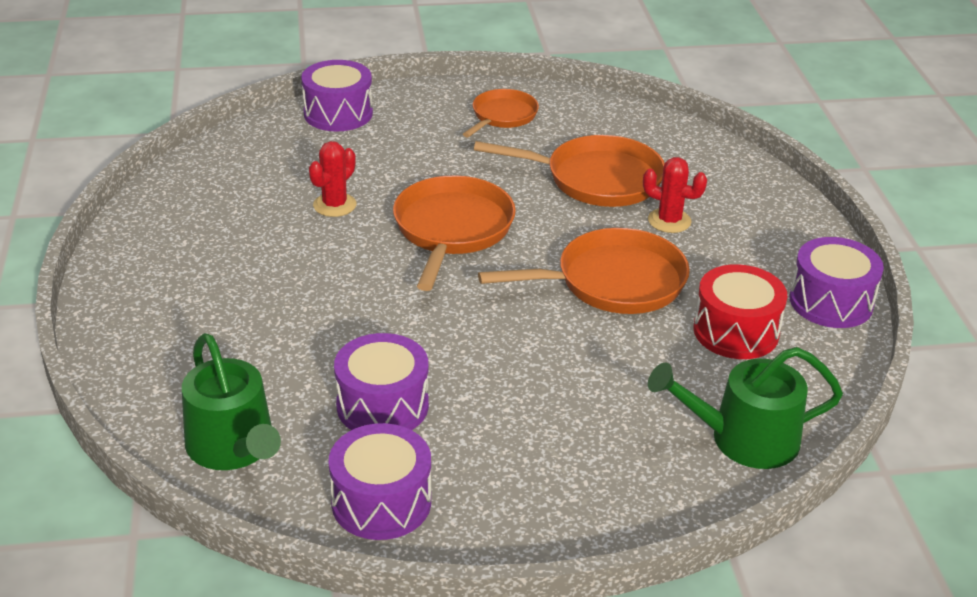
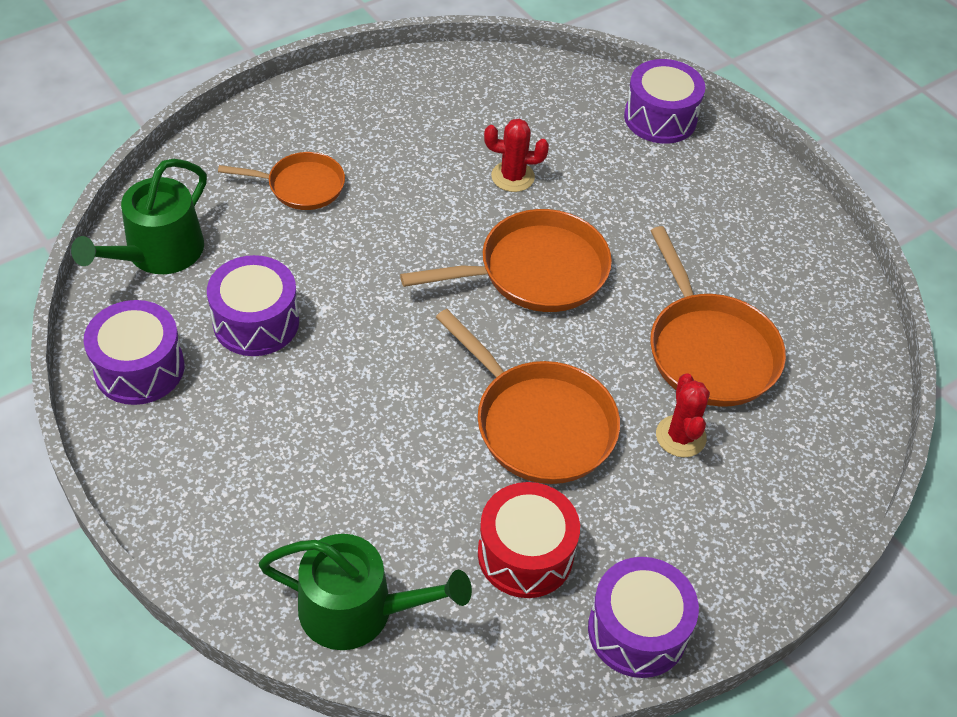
camera: 60 degrees right, 15 degrees up
orange pan [463,89,539,137] -> orange pan moved to [218,152,345,210]
green watering can [648,347,843,469] -> green watering can turned 135 degrees clockwise [259,534,472,650]

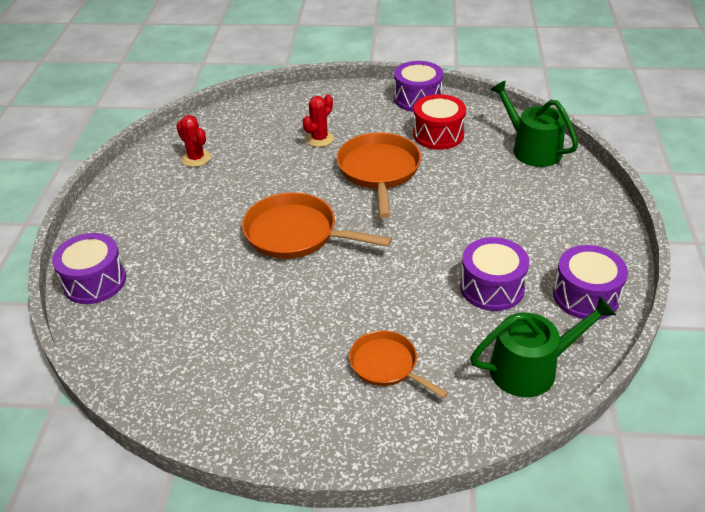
camera: 135 degrees left, 10 degrees down
red cactus [484,119,549,192] -> red cactus moved to [176,115,211,167]
orange pan [650,226,786,407] -> none

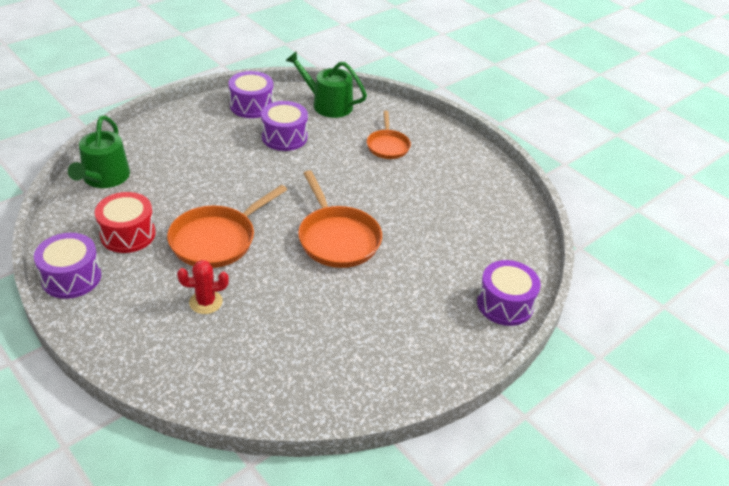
camera: 140 degrees left, 0 degrees up
red cactus [176,115,211,167] -> none

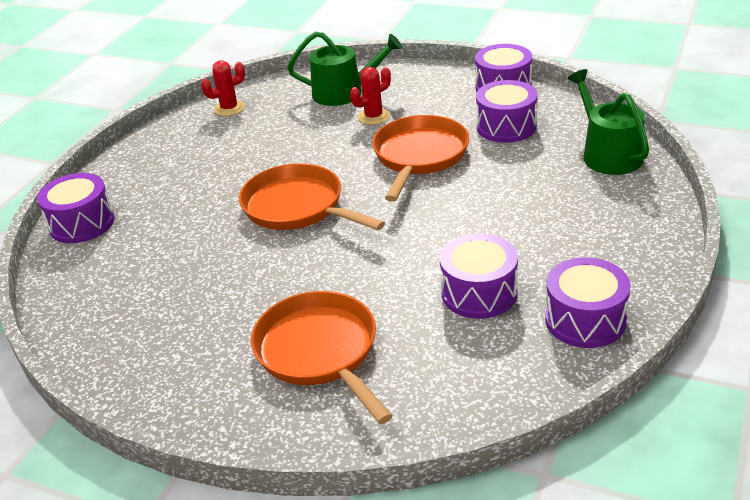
camera: 160 degrees right, 5 degrees down
red drum [95,192,156,253] -> purple drum [476,80,537,143]
green watering can [286,51,367,118] -> green watering can moved to [288,31,402,106]
orange pan [367,111,411,159] -> orange pan [251,291,393,424], size x1.63
none -> red cactus [201,60,245,116]

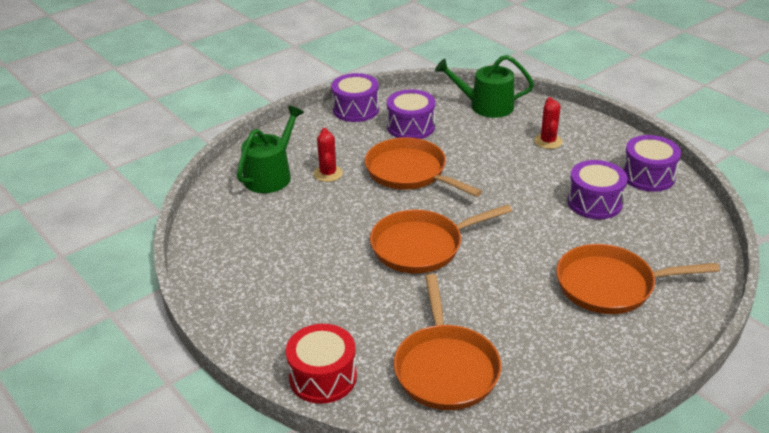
camera: 65 degrees left, 0 degrees up
purple drum [37,173,115,244] -> red drum [286,324,357,404]
red cactus [201,60,245,116] -> red cactus moved to [534,97,562,149]
none -> orange pan [394,274,502,410]

